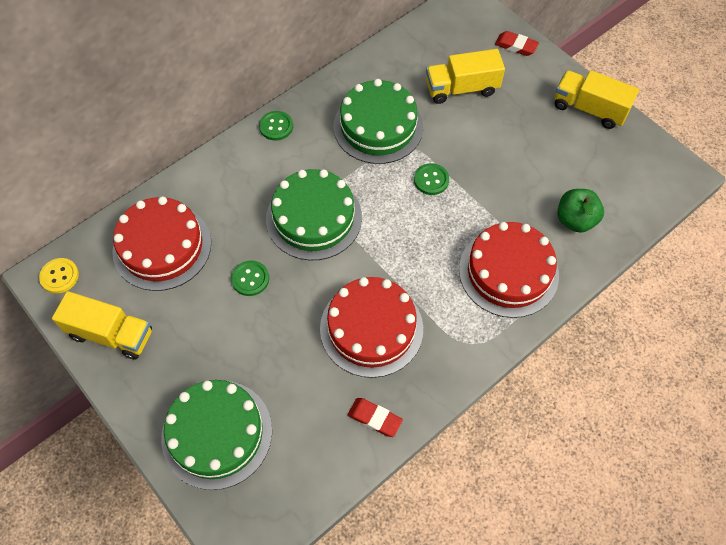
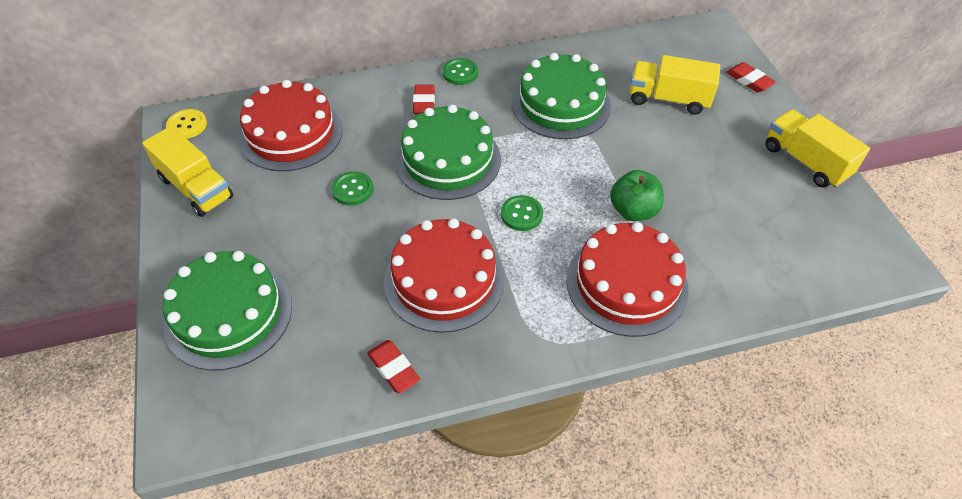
camera: 25 degrees right, 10 degrees down
green button [414,163,449,195] -> green button moved to [501,195,543,231]
green apple [558,189,604,233] -> green apple moved to [610,170,664,221]
none -> red eraser [413,84,435,114]

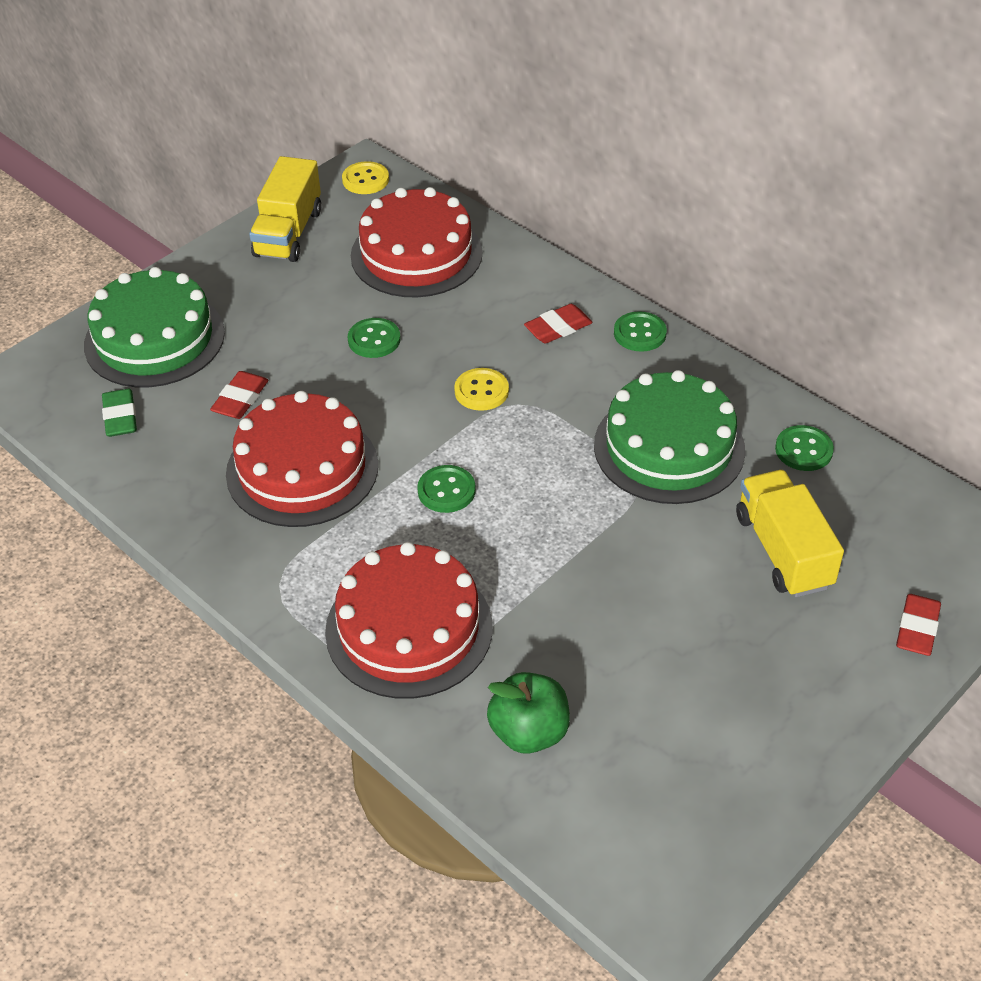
camera: 60 degrees right, 5 degrees down
red eraser [367,340,420,393] -> red eraser moved to [210,371,268,419]
green cake [395,105,501,200] -> yellow button [454,368,509,411]
green apple [610,170,664,221] -> green apple moved to [487,672,570,754]
yellow truck [765,109,870,188] -> none
none -> green eraser [102,389,137,437]
none -> green button [775,425,834,471]

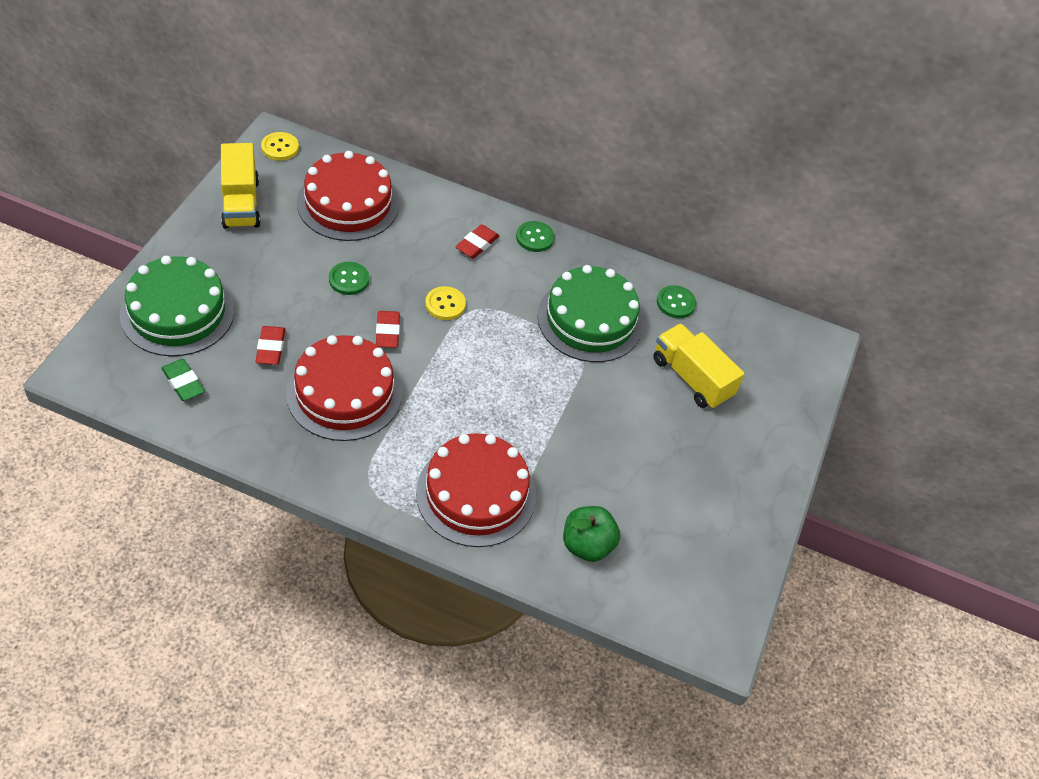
camera: 30 degrees left, 5 degrees up
green button [417,465,476,513] -> none
red eraser [896,594,941,656] -> red eraser moved to [376,311,400,348]

